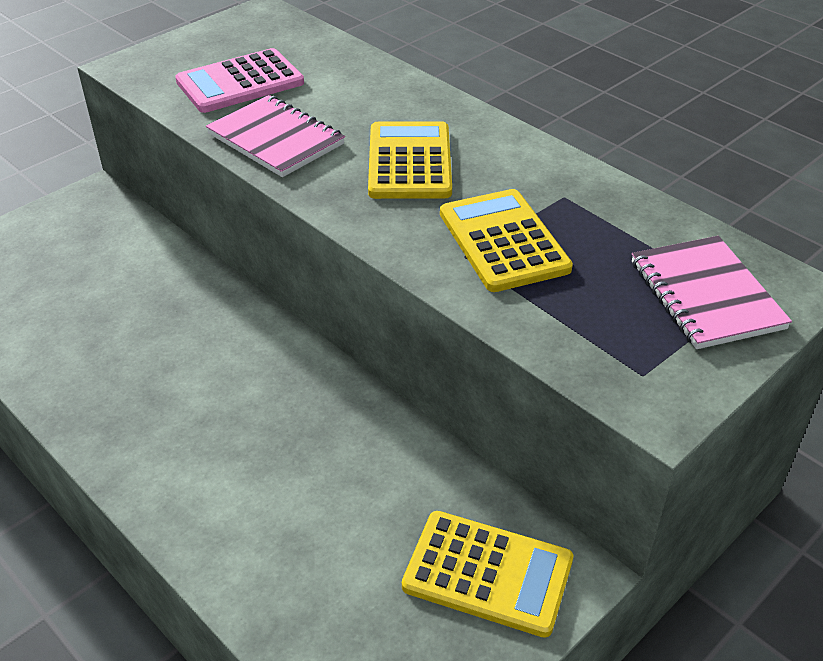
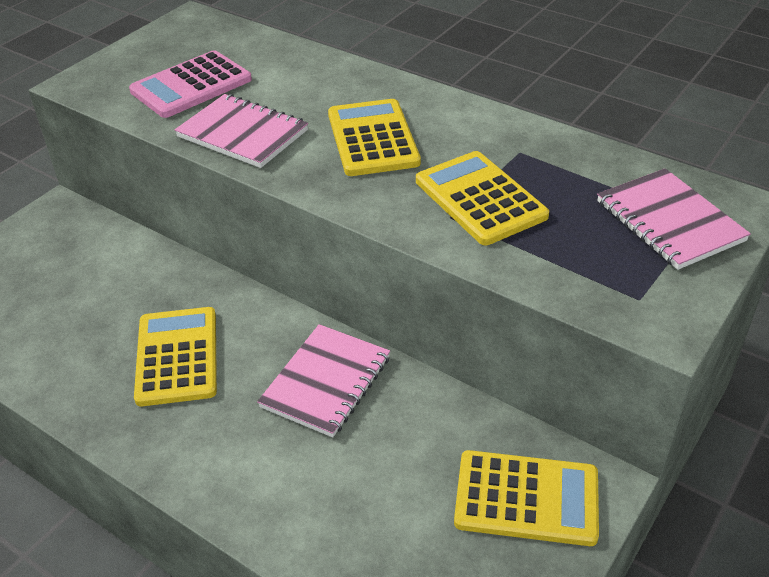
camera: 10 degrees left, 0 degrees up
none -> yellow calculator [134,307,217,406]
none -> pink notebook [257,324,390,437]

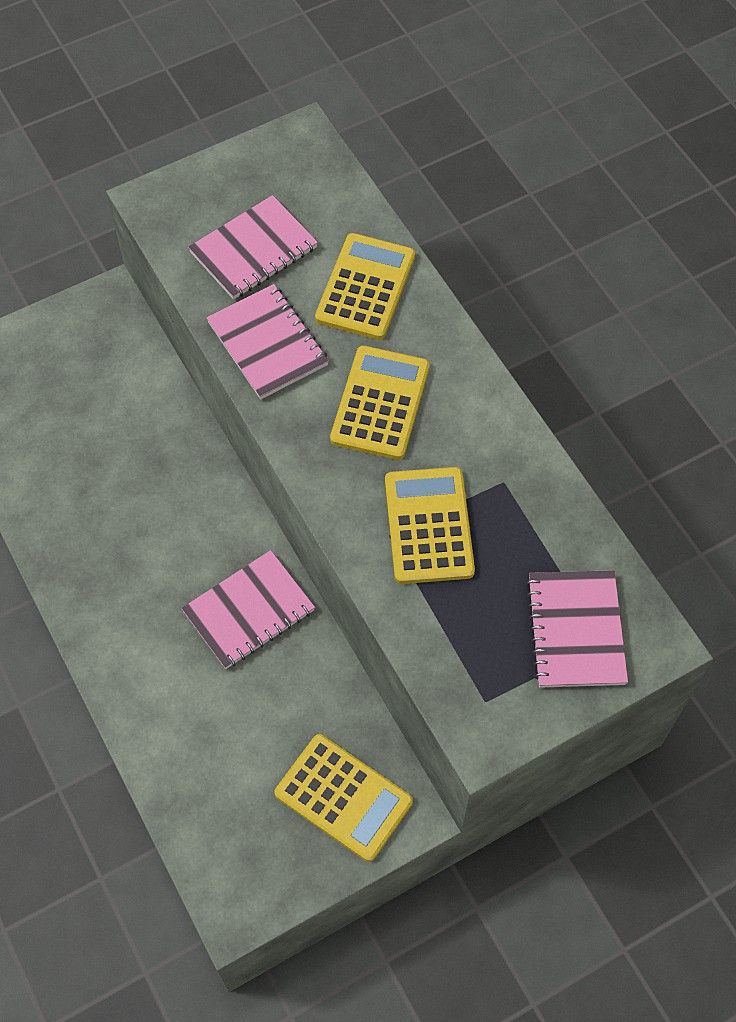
camera: 25 degrees right, 20 degrees up
pink calculator [129,50,252,118] -> pink notebook [188,195,318,300]
yellow calculator [134,307,217,406] -> yellow calculator moved to [315,233,415,340]

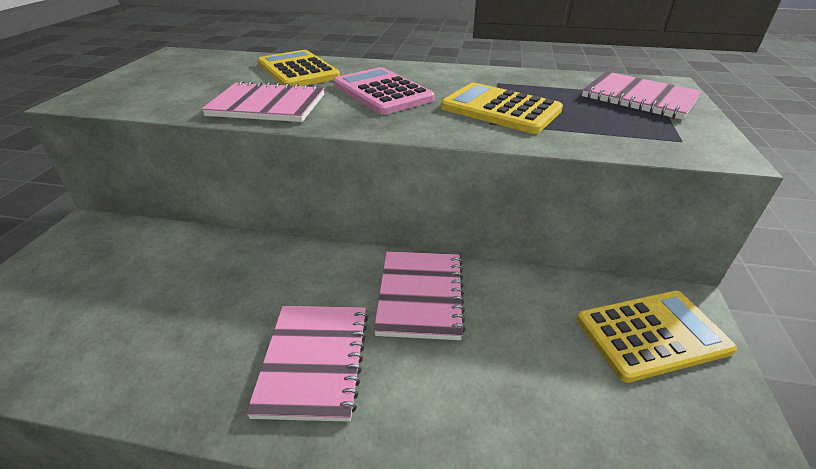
camera: 50 degrees left, 25 degrees down
pink notebook [188,195,318,300] -> pink notebook moved to [246,306,369,422]
yellow calculator [330,346,430,460] -> pink calculator [333,67,435,115]

